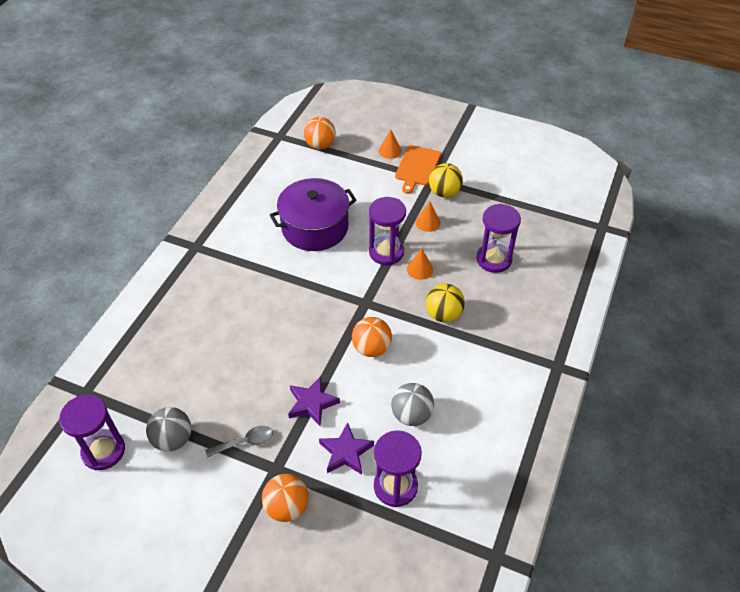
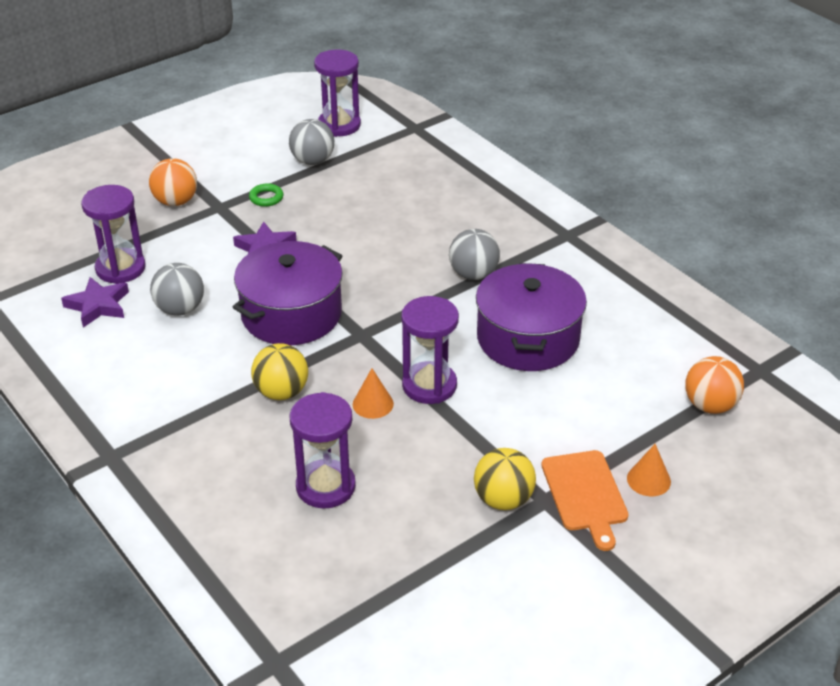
camera: 120 degrees right, 10 degrees down
grey spoon [205,426,273,457] -> green ring [249,183,284,207]
purple star [319,422,374,475] -> purple star moved to [61,277,129,328]
orange ball [352,317,392,357] -> purple pot [233,241,343,345]
orange cutting board [395,145,441,194] -> orange cutting board turned 150 degrees counterclockwise [541,450,629,551]
orange cone [415,201,441,232] -> none
none -> grey ball [449,229,500,280]

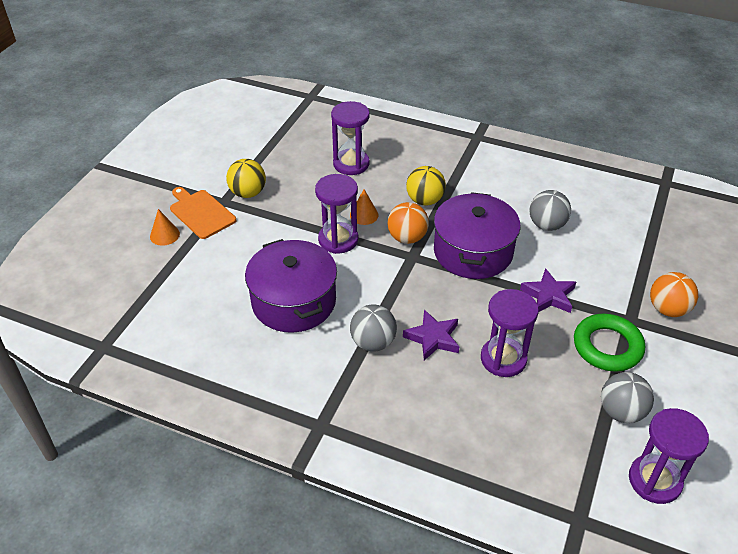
camera: 150 degrees right, 5 degrees up
purple star [61,277,129,328] -> purple star moved to [403,310,459,360]
purple hourglass [81,185,146,284] -> purple hourglass moved to [481,289,539,377]
green ring [249,183,284,207] -> green ring [574,314,645,372], size x2.05
orange ball [685,356,744,414] -> orange ball moved to [387,202,429,244]

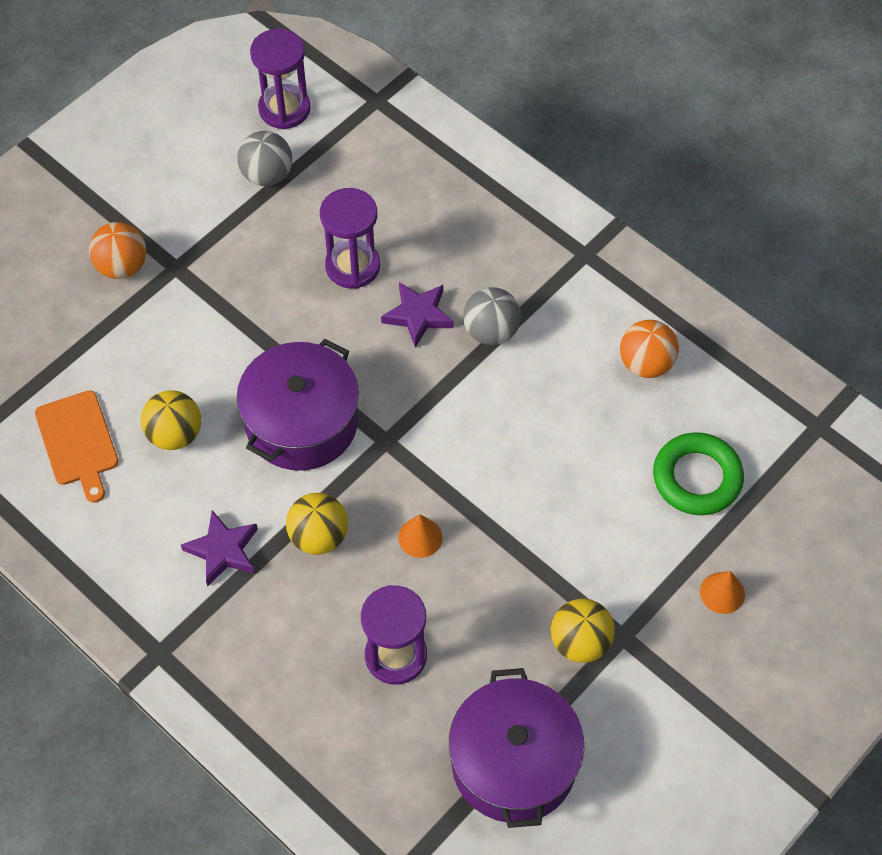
camera: 160 degrees left, 15 degrees up
orange cutting board [170,187,236,239] -> orange cutting board moved to [35,390,118,503]
purple pot [245,239,337,333] -> purple pot moved to [449,668,584,828]
purple hourglass [315,174,358,254] -> none
orange ball [387,202,429,244] -> orange ball moved to [620,320,679,378]
purple star [520,268,576,313] -> purple star moved to [181,510,258,586]
grey ball [530,190,571,231] -> yellow ball [141,390,201,450]
green ring [574,314,645,372] -> green ring moved to [653,432,744,515]

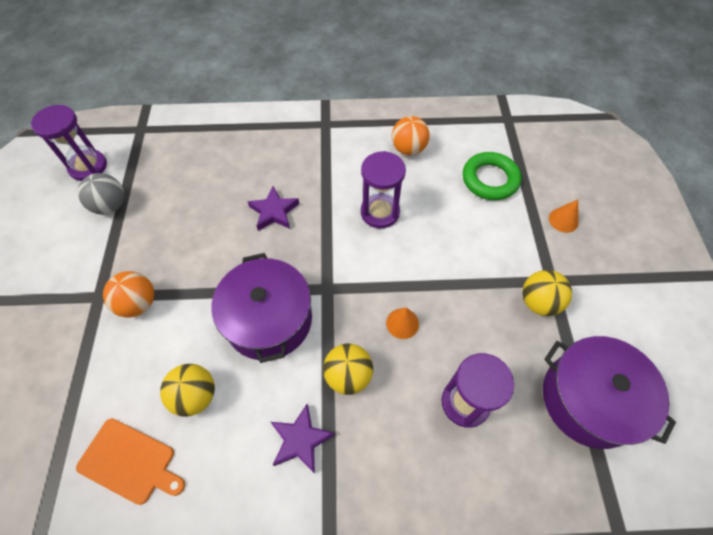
camera: 45 degrees left, 0 degrees up
orange ball [89,222,146,279] -> orange ball moved to [103,271,154,317]
purple hourglass [320,188,380,289] -> purple hourglass moved to [361,151,406,228]
grey ball [463,287,521,345] -> none

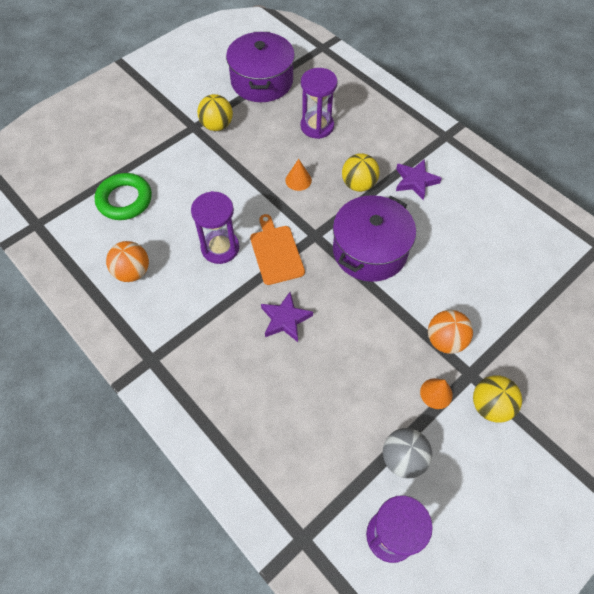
camera: 130 degrees left, 0 degrees up
orange cutting board [76,418,185,505] -> orange cutting board moved to [250,214,305,285]
yellow ball [160,364,215,417] -> yellow ball moved to [473,375,522,423]
orange cone [549,199,579,233] -> orange cone moved to [420,378,453,409]

